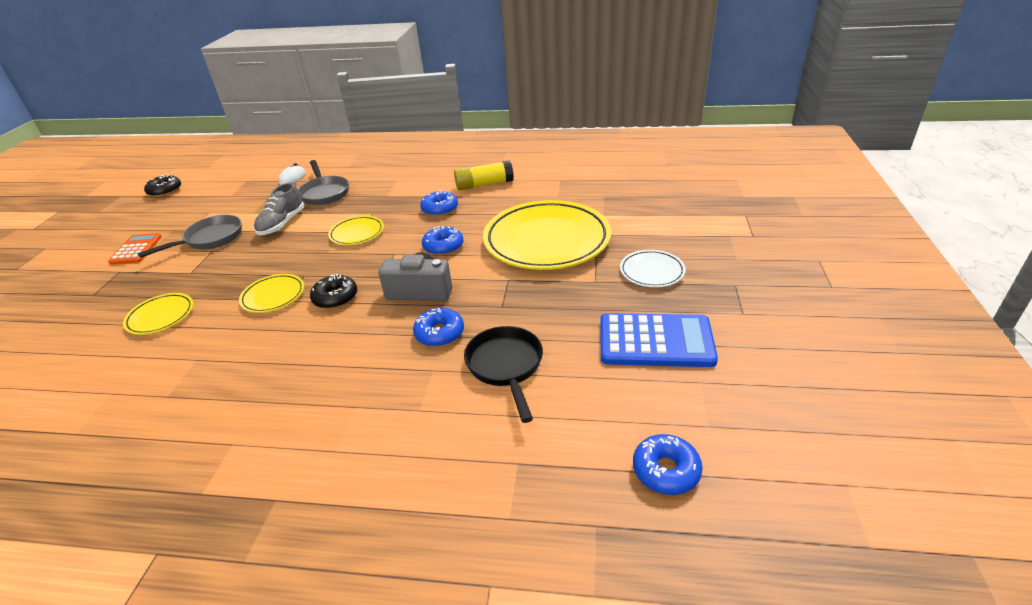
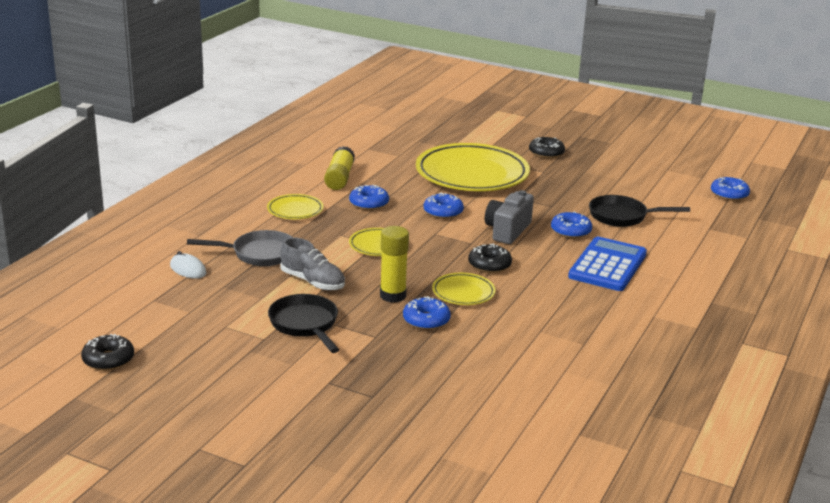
camera: 75 degrees left, 10 degrees down
orange calculator [108,233,162,265] -> none
yellow plate [123,293,193,335] -> yellow plate moved to [267,194,324,219]
grey pan [138,215,242,258] -> black pan [268,294,339,353]
blue calculator [600,313,718,367] -> blue calculator moved to [568,237,647,291]
white plate [620,250,686,287] -> black donut [529,137,565,159]
none -> yellow glue stick [380,226,409,303]
none -> blue donut [403,296,451,330]

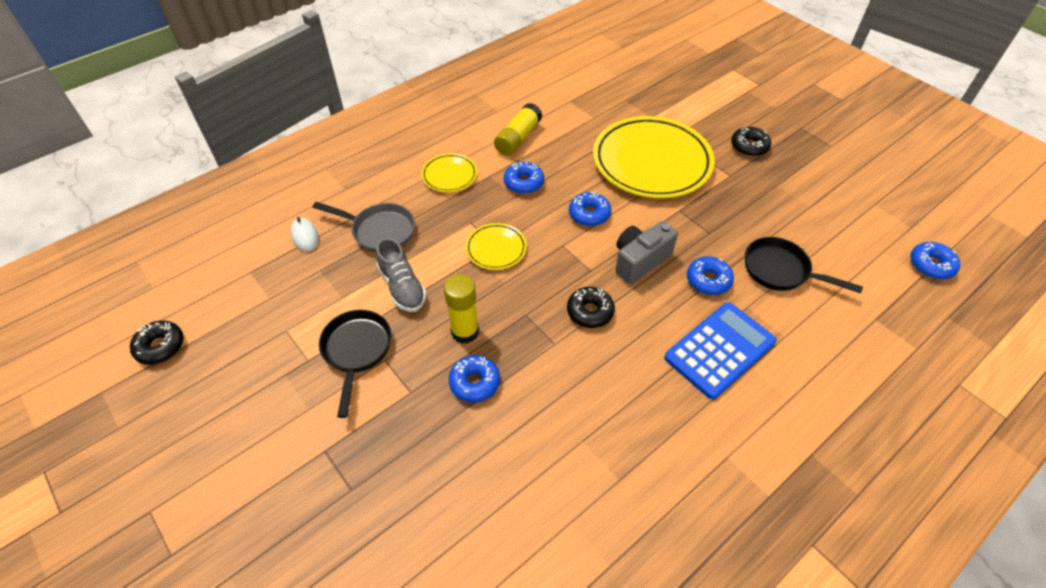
camera: 25 degrees right, 25 degrees up
yellow plate [432,273,496,305] -> none

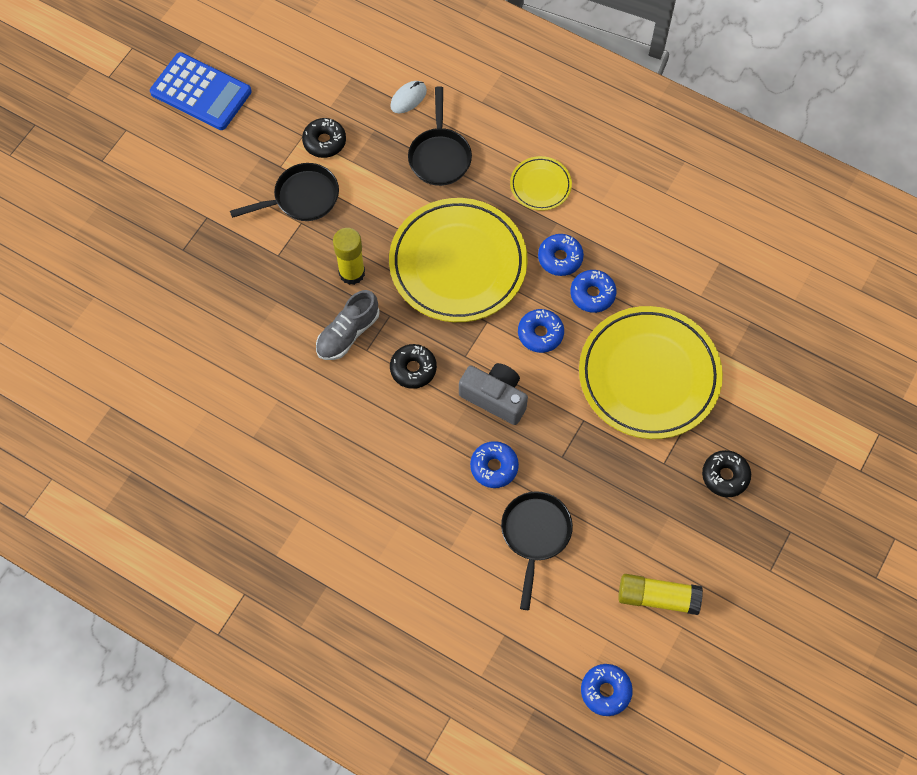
camera: 70 degrees right, 15 degrees up
black donut [130,320,184,365] -> black donut moved to [302,118,346,158]
grey pan [313,202,415,253] -> black pan [408,86,472,186]
grey shoe [376,237,427,312] -> grey shoe moved to [316,290,380,360]
blue donut [449,355,500,403] -> blue donut moved to [570,270,616,313]
yellow plate [465,223,527,270] -> yellow plate [389,198,528,322], size x2.18
yellow glue stick [494,103,542,156] -> yellow glue stick moved to [618,574,703,615]
blue calculator [664,302,777,399] -> blue calculator moved to [150,52,252,130]

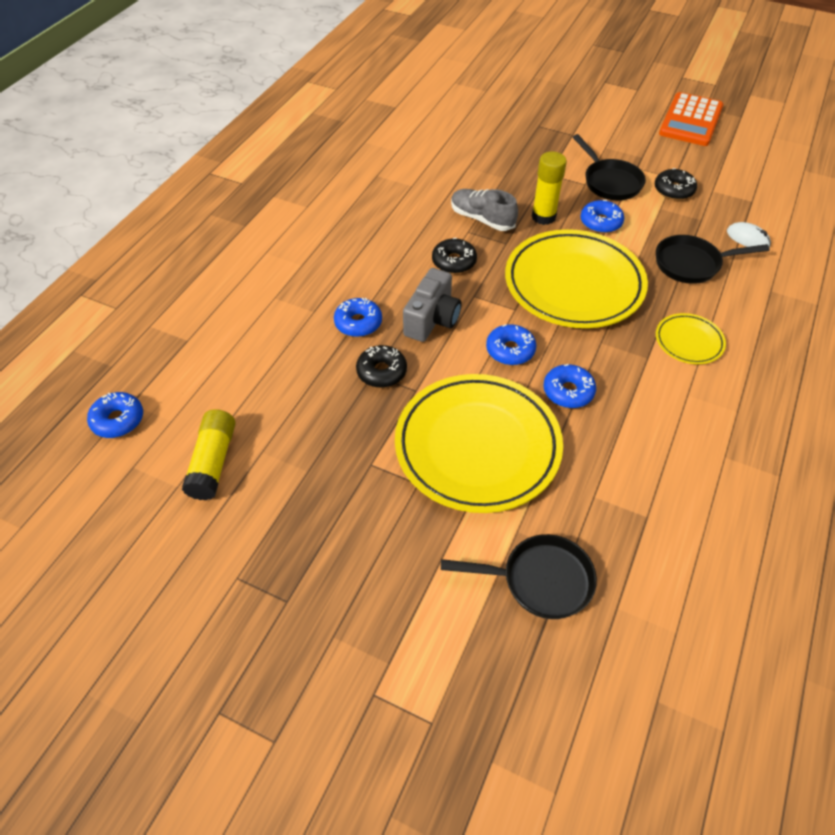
camera: 85 degrees right, 15 degrees down
blue calculator [150,52,252,130] -> orange calculator [659,92,724,146]
black pan [501,491,573,610] -> black pan moved to [441,534,597,619]
blue donut [538,234,584,276] -> blue donut moved to [581,200,624,233]
black donut [702,450,751,497] -> black donut moved to [356,345,407,388]

